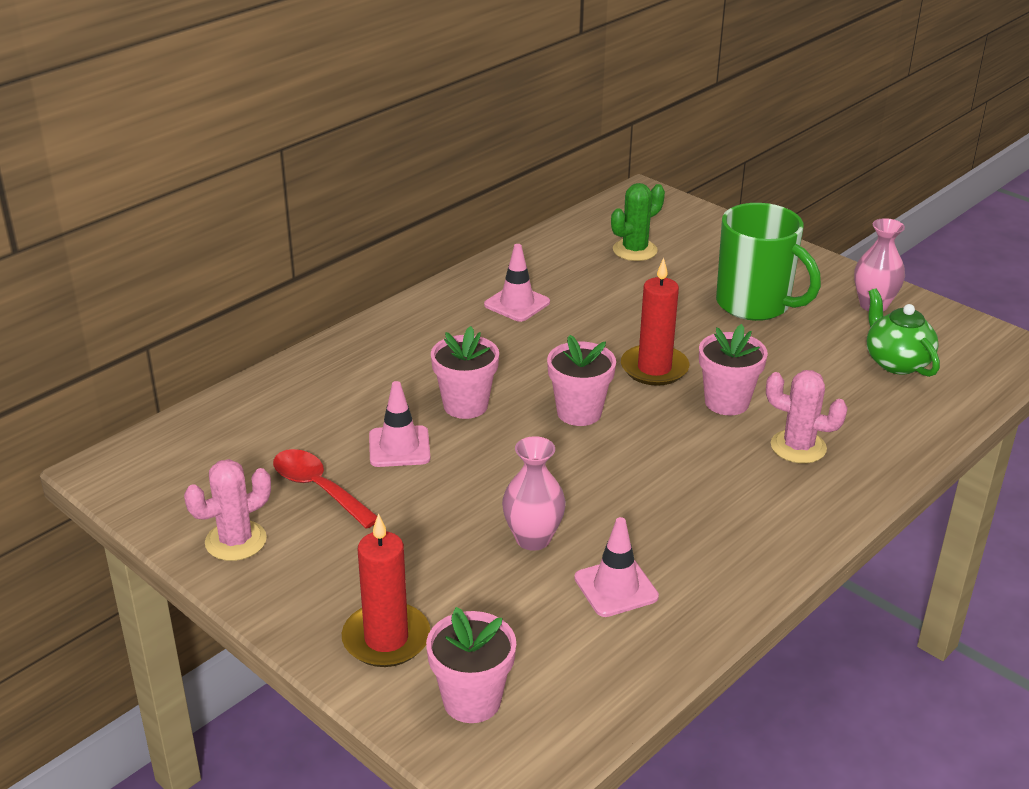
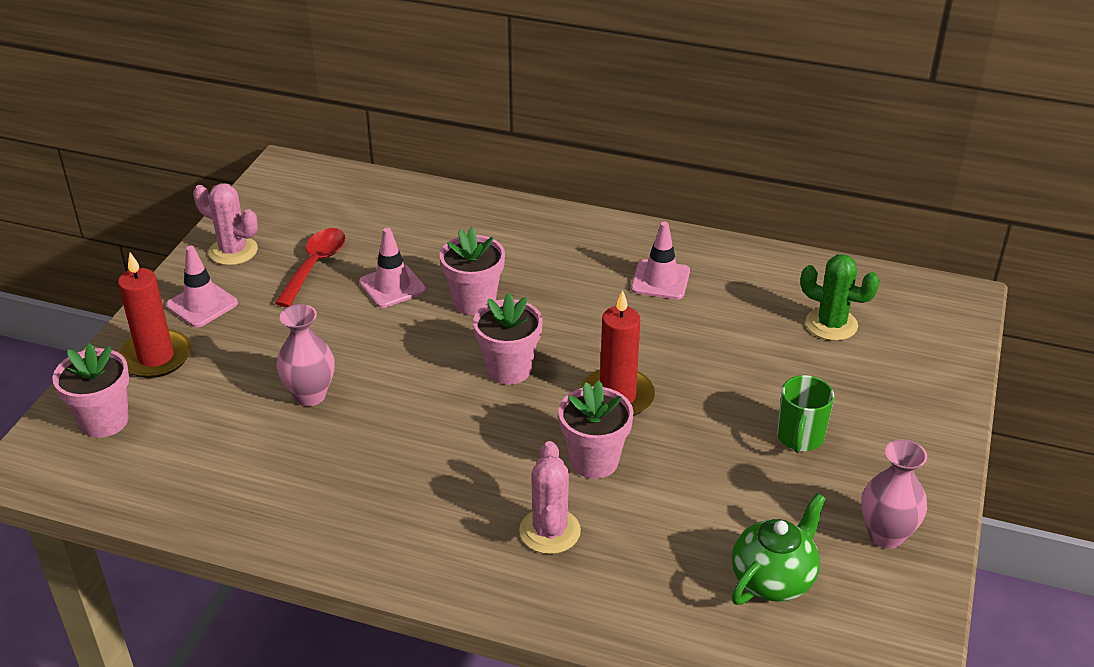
camera: 65 degrees right, 5 degrees up
pink traffic cone [574,517,659,617] -> pink traffic cone moved to [166,246,238,327]
green mug [716,203,821,321] -> green mug [777,375,834,453], size x0.54

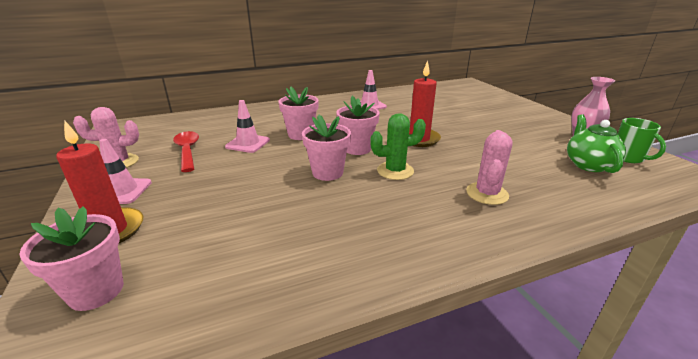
camera: 40 degrees left, 10 degrees down
pink vase [276,304,335,406] -> none
pink cactus [519,441,581,554] -> pink cactus turned 60 degrees clockwise [466,130,513,205]
pink flower pot [558,381,633,479] -> pink flower pot moved to [302,115,351,181]
green mug [777,375,834,453] -> green mug moved to [618,118,666,163]
green cactus [800,254,880,341] -> green cactus moved to [370,113,426,180]

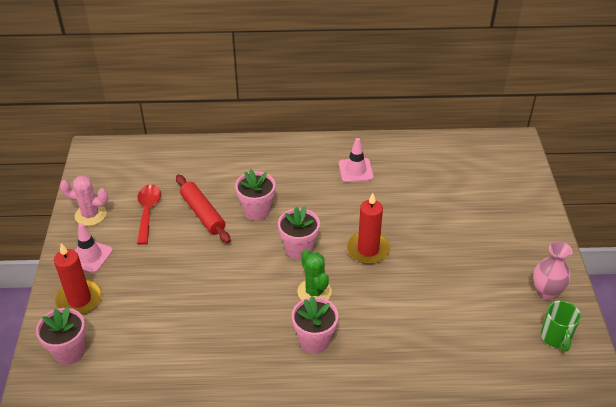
camera: 20 degrees right, 15 degrees up
pink traffic cone [225,100,270,153] -> red rolling pin [176,174,231,243]
pink flower pot [302,115,351,181] -> pink flower pot moved to [292,296,338,354]
green cactus [370,113,426,180] -> green cactus turned 60 degrees clockwise [298,250,332,300]
pink cactus [466,130,513,205] -> none
green teapot [567,114,626,173] -> none

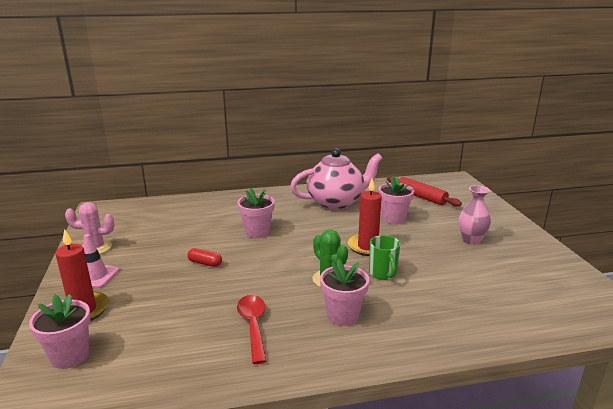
camera: 10 degrees left, 20 degrees down
red spoon [137,184,161,245] -> red spoon moved to [237,295,267,364]
red rolling pin [176,174,231,243] -> red rolling pin moved to [387,176,462,207]
pink flower pot [278,206,320,260] -> pink flower pot moved to [379,176,414,224]
pink traffic cone [339,138,374,182] -> pink teapot [290,148,382,210]
pink vase [533,241,572,300] -> pink vase moved to [459,185,491,245]
green mug [541,300,581,352] -> green mug moved to [369,235,400,280]
none -> red capsule [187,248,222,267]

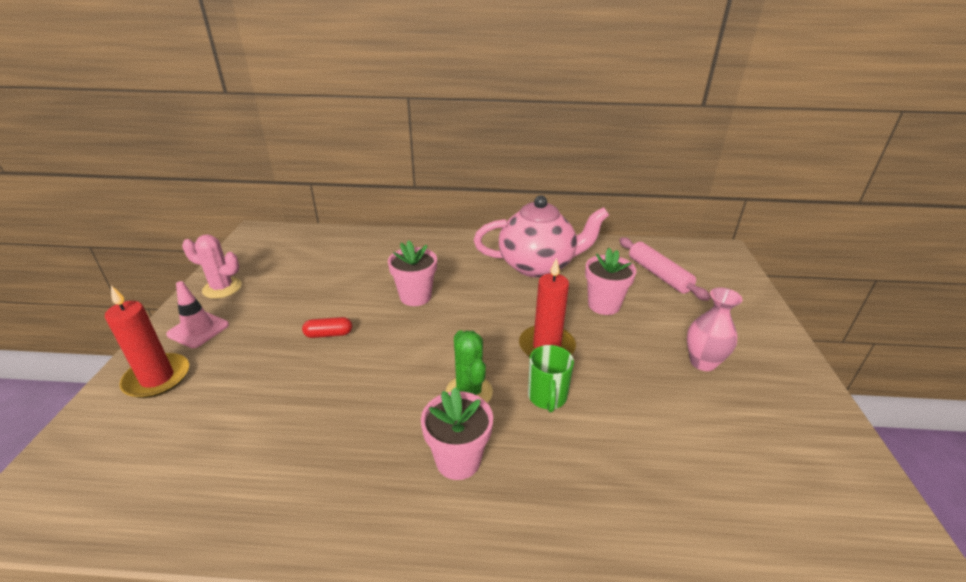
camera: 15 degrees right, 10 degrees up
pink flower pot [29,294,91,369] -> none
red capsule [187,248,222,267] -> red capsule turned 45 degrees counterclockwise [302,317,352,338]
red spoon [237,295,267,364] -> none
red rolling pin [387,176,462,207] -> pink rolling pin [619,237,711,301]

